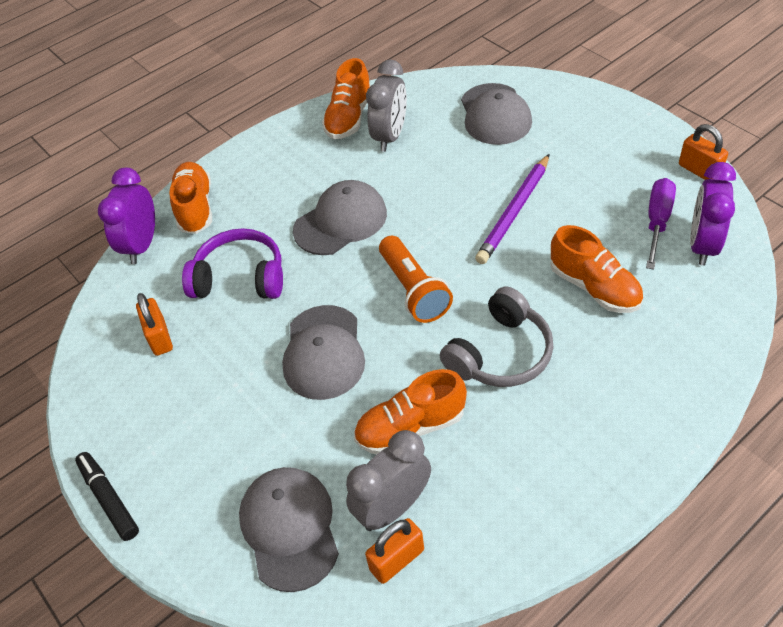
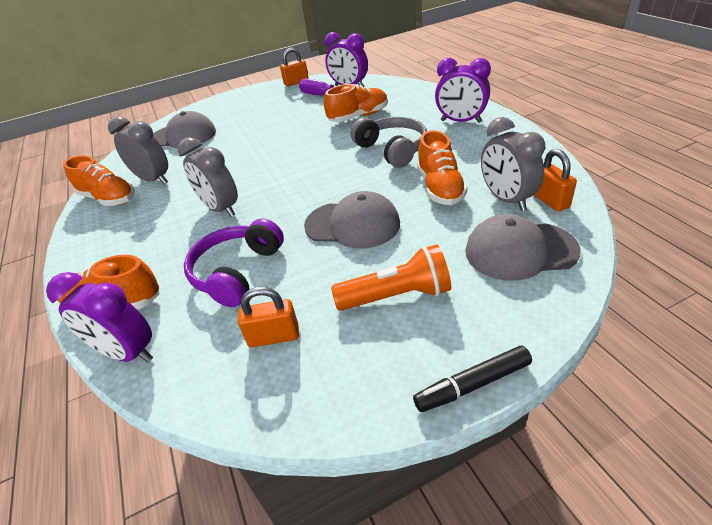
camera: 75 degrees left, 10 degrees down
grey cap [293,180,387,255] -> grey clock [178,137,238,217]
orange flashlight [379,235,453,323] -> orange flashlight moved to [331,244,451,311]
purple pencil [475,154,549,264] -> none
none -> purple clock [435,58,491,123]

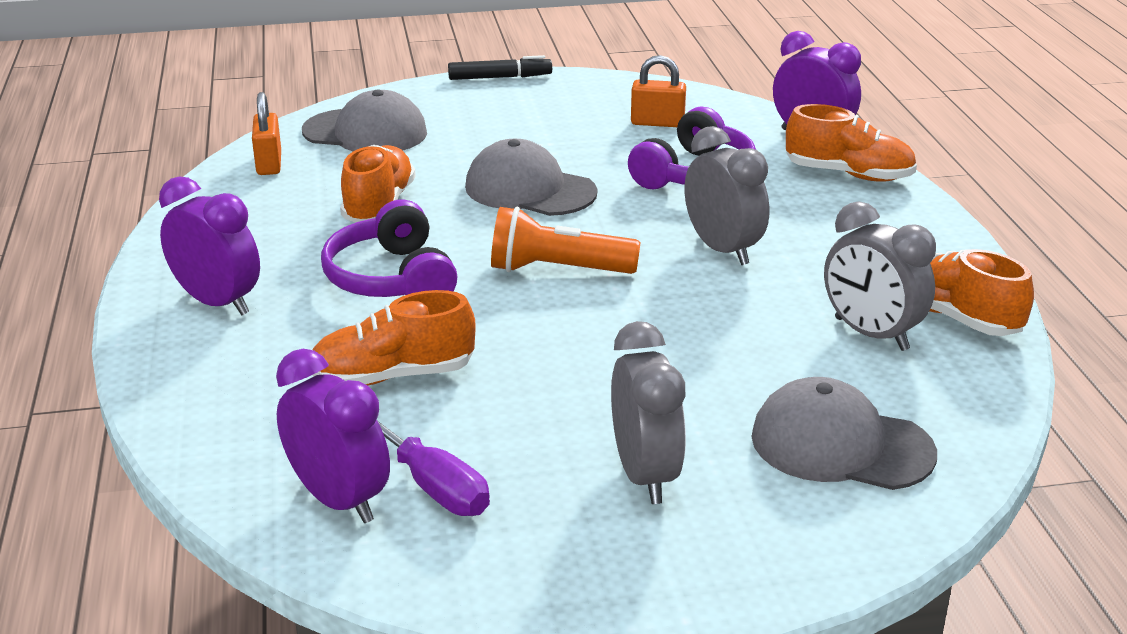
camera: 170 degrees left, 10 degrees down
orange padlock [280,48,309,87] -> none
orange flashlight [331,244,451,311] -> orange flashlight moved to [491,206,640,274]
grey headphones [351,117,427,168] -> purple headphones [321,199,457,297]
grey clock [481,117,545,211] -> grey clock moved to [611,321,686,504]

